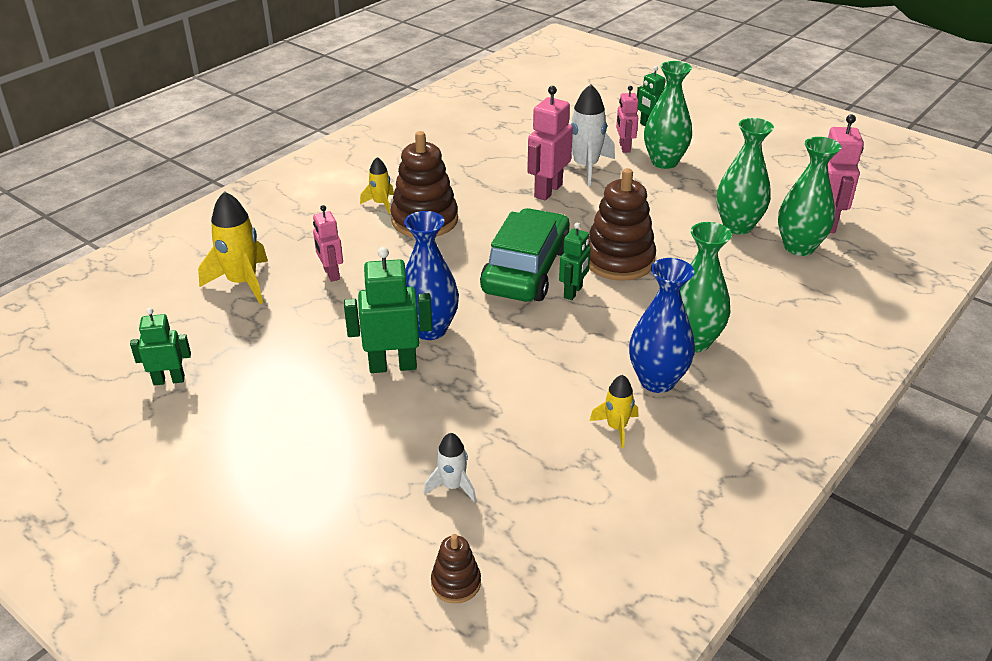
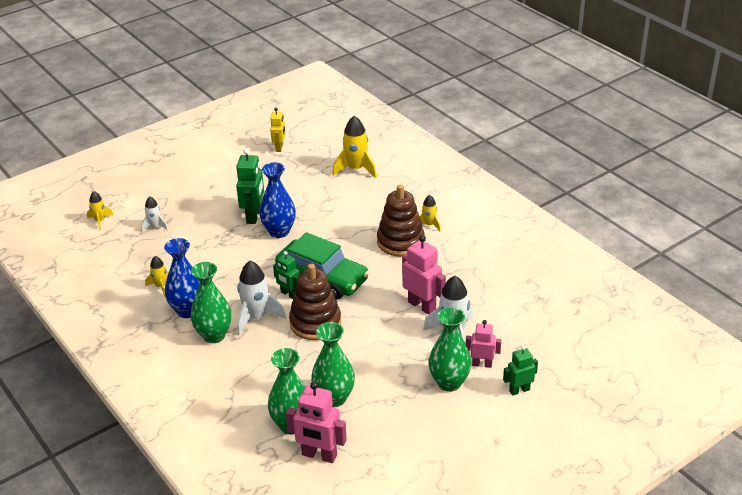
camera: 105 degrees right, 0 degrees up
green robot [130,308,191,385] -> yellow robot [270,108,285,152]
pink robot [313,205,343,282] -> none
brown stacking toy [431,534,481,603] -> yellow rocket [87,191,114,230]
none -> white rocket [237,261,286,335]

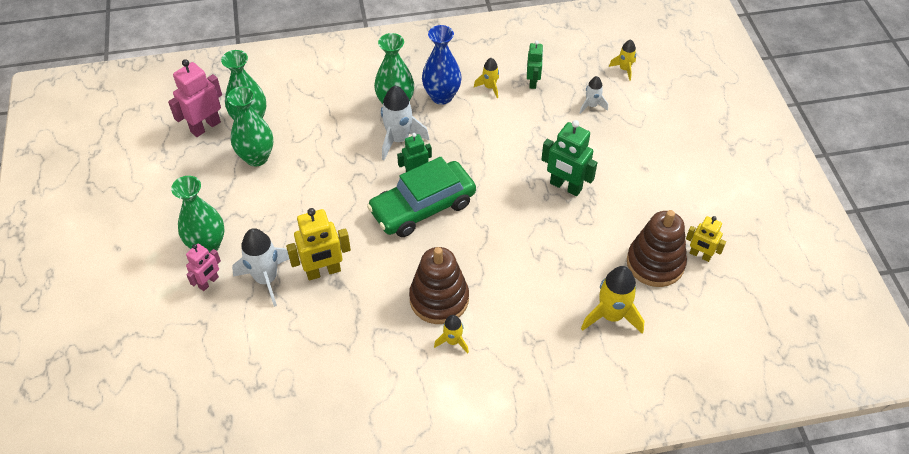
camera: 115 degrees right, 15 degrees up
blue vase [259,162,296,238] -> none
brown stacking toy [289,264,341,340] -> brown stacking toy moved to [627,210,687,287]
pink robot [402,235,446,315] -> yellow robot [286,208,351,280]
green robot [503,346,538,396] -> green robot moved to [527,40,543,89]

